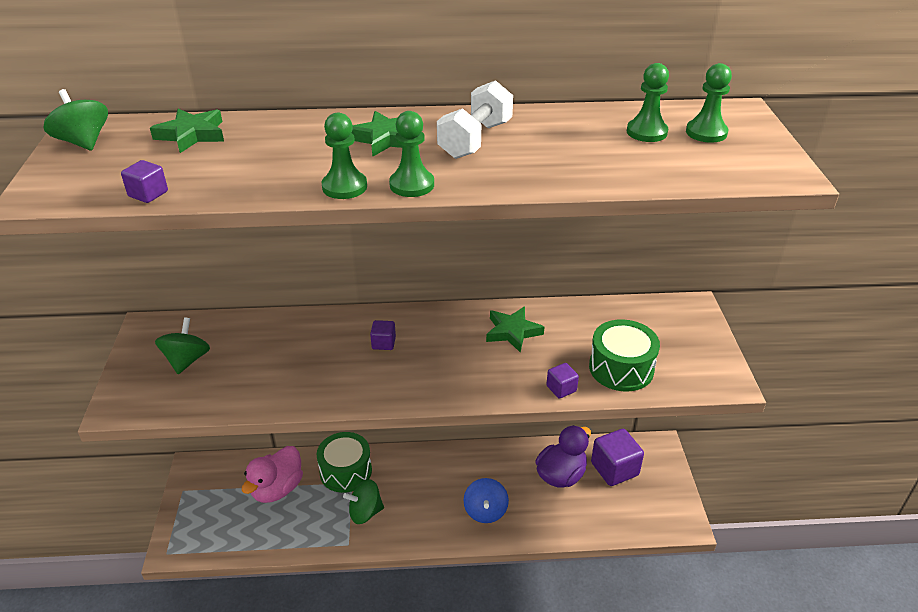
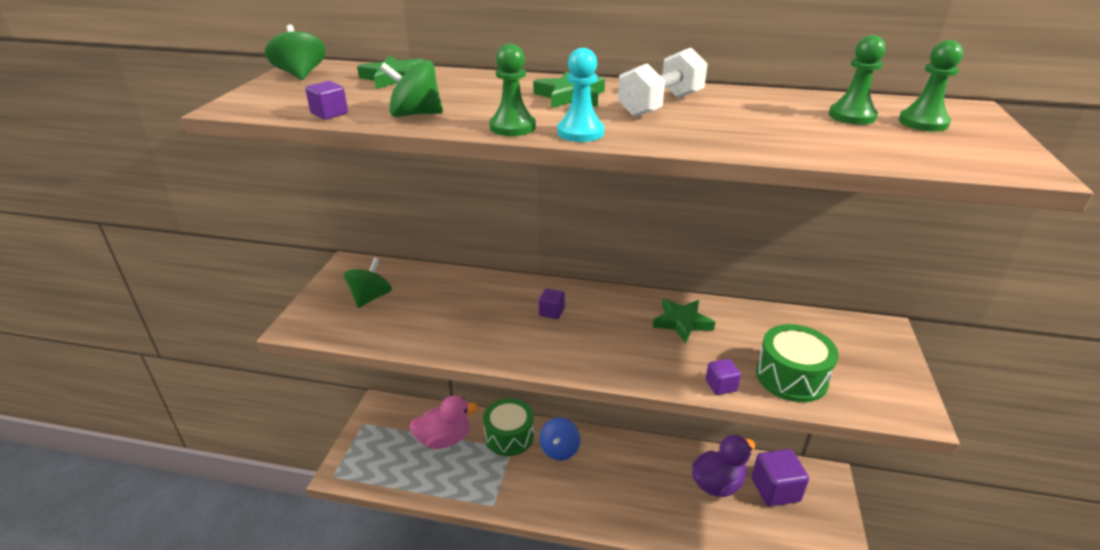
camera: 15 degrees right, 5 degrees down
pink duck [242,446,303,503] -> pink duck turned 150 degrees counterclockwise [409,396,479,449]
green spinning top [343,479,384,524] -> green spinning top moved to [380,60,443,117]
green pawn [389,111,434,197] -> turquoise pawn [557,48,604,142]
blue spinning top [463,478,509,523] -> blue spinning top moved to [539,418,580,461]

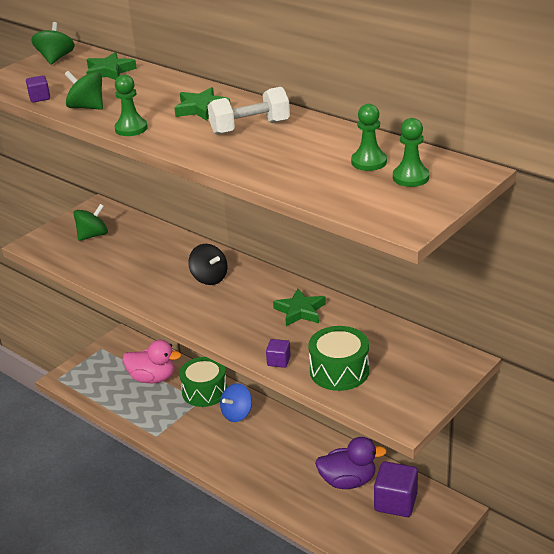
camera: 30 degrees right, 0 degrees up
purple cube [539,288,565,319] -> black spinning top [189,244,227,285]
turquoise pawn [557,48,604,142] -> none

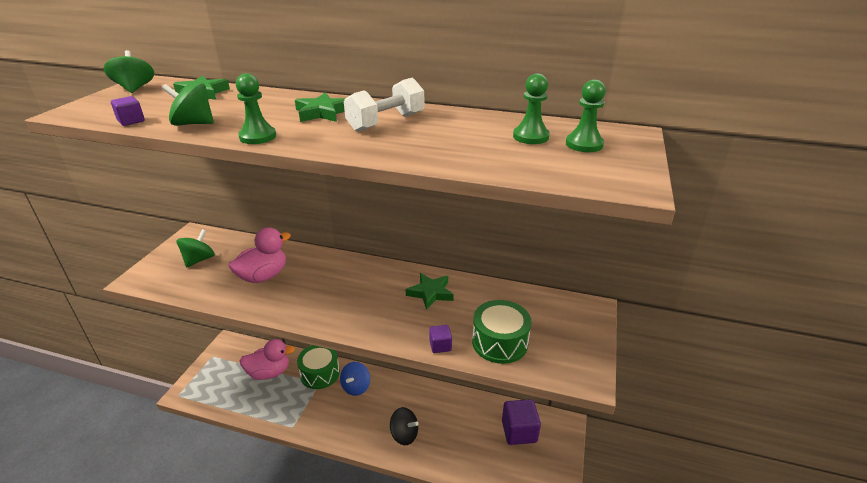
camera: 25 degrees left, 0 degrees up
black spinning top [189,244,227,285] -> black spinning top moved to [390,407,419,445]
purple duck [315,437,387,489] -> none
none -> pink duck [228,227,291,283]

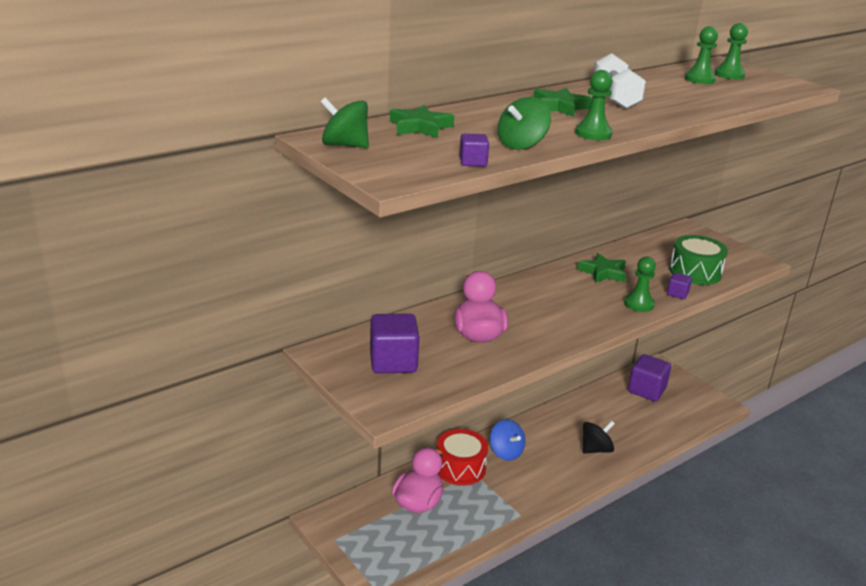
camera: 55 degrees left, 5 degrees down
green spinning top [176,229,215,268] -> purple cube [370,314,419,373]
green drum [297,345,340,389] -> red drum [437,429,488,485]
none -> green pawn [624,257,656,312]

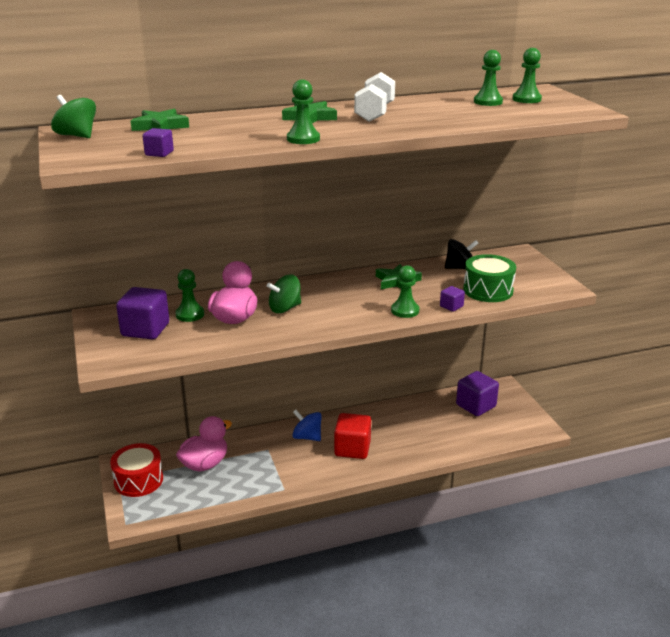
camera: 20 degrees right, 0 degrees up
red drum [437,429,488,485] -> red drum moved to [110,443,163,497]
blue spinning top [490,419,525,461] -> blue spinning top turned 135 degrees clockwise [292,410,322,441]
green spinning top [498,97,551,150] -> green spinning top moved to [267,274,301,313]
black spinning top [582,420,615,454] -> black spinning top moved to [445,239,478,269]
none -> green pawn [175,269,204,322]
none -> red cube [334,413,371,459]

